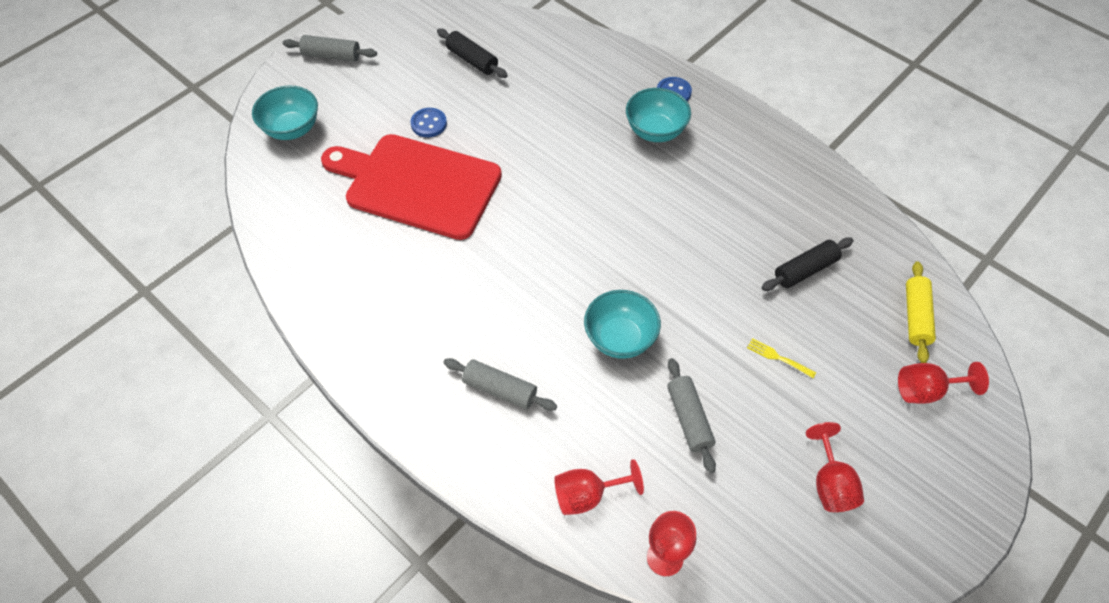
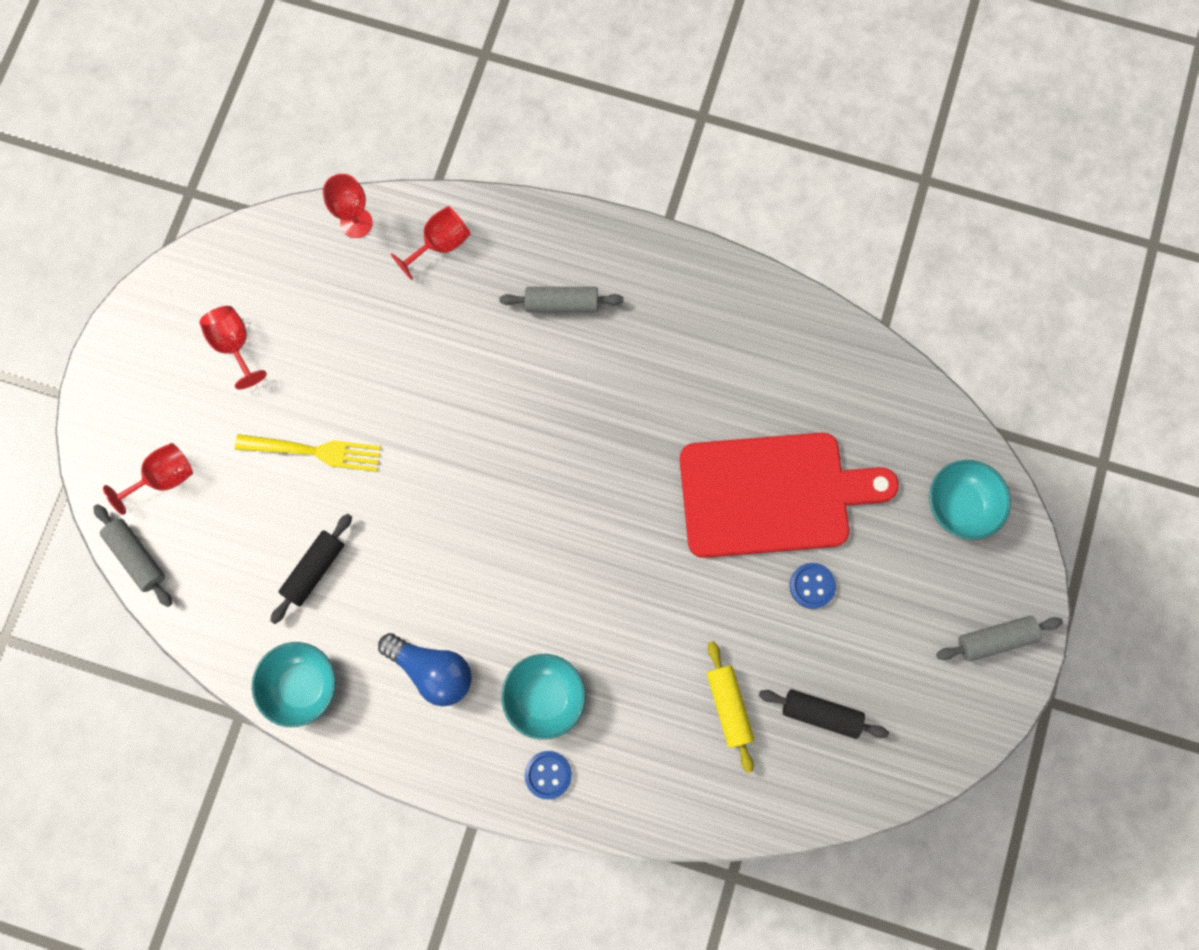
camera: 155 degrees right, 20 degrees up
turquoise bowl [584,290,661,359] -> turquoise bowl moved to [252,642,336,727]
grey rolling pin [667,358,716,473] -> grey rolling pin moved to [93,504,172,607]
yellow fork [747,338,816,378] -> yellow fork [235,434,381,472], size x1.96
yellow rolling pin [906,261,936,363] -> yellow rolling pin moved to [707,641,754,773]
none -> blue light bulb [378,633,472,706]

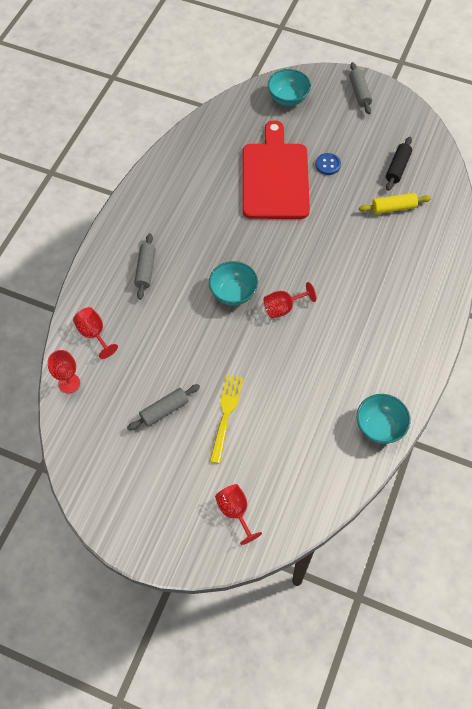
camera: 85 degrees left, 15 degrees down
grey rolling pin [93,504,172,607] -> grey rolling pin moved to [127,384,200,431]
red goblet [199,306,267,389] -> red goblet moved to [263,282,316,318]
black rolling pin [270,514,352,624] -> none
blue light bulb [378,633,472,706] -> none
turquoise bowl [501,654,586,740] -> turquoise bowl moved to [209,261,258,306]
blue button [524,751,572,800] -> none

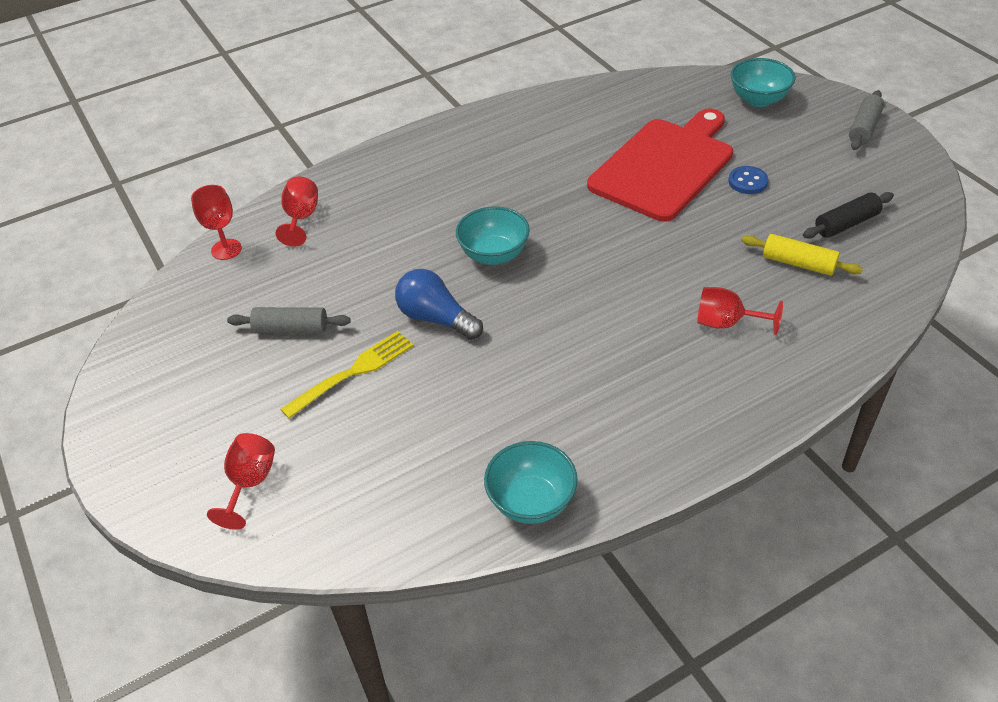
camera: 40 degrees right, 15 degrees down
grey rolling pin [134,233,156,300] -> none
red goblet [263,282,316,318] -> red goblet moved to [697,287,783,335]
none -> blue light bulb [395,269,483,340]

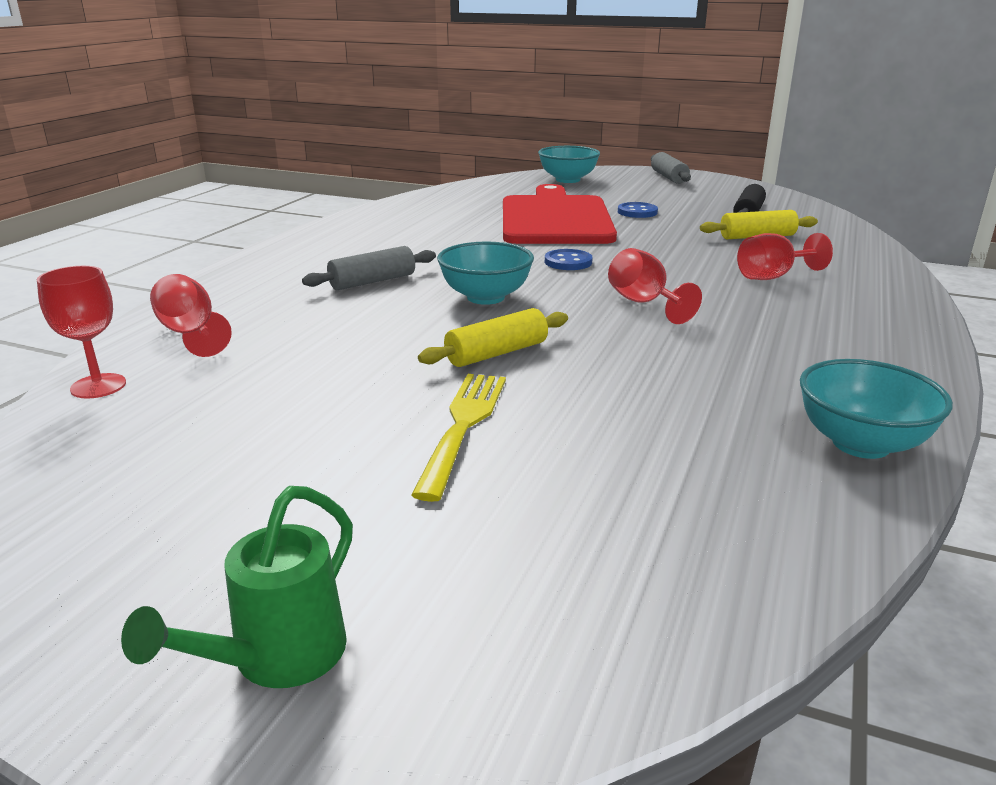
camera: 40 degrees left, 20 degrees down
red goblet [207,433,275,530] -> red goblet moved to [608,248,702,324]
grey rolling pin [227,307,351,333] -> grey rolling pin moved to [302,246,436,290]
blue light bulb [395,269,483,340] -> yellow rolling pin [418,308,568,367]
none -> green watering can [121,486,353,688]
none -> blue button [545,249,593,270]

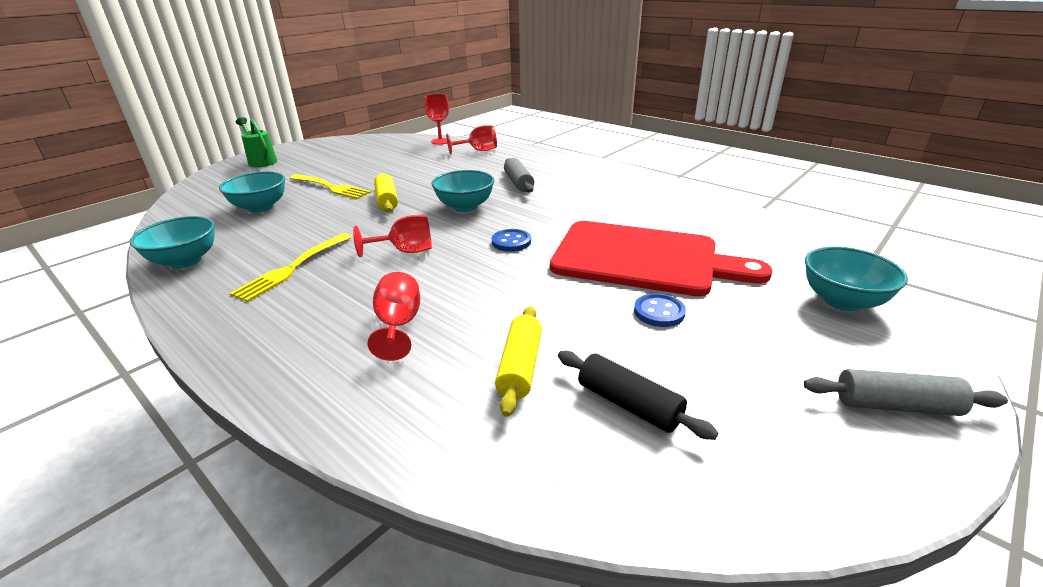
camera: 110 degrees right, 5 degrees up
none -> turquoise bowl [219,171,285,213]
none -> yellow fork [230,233,352,302]

